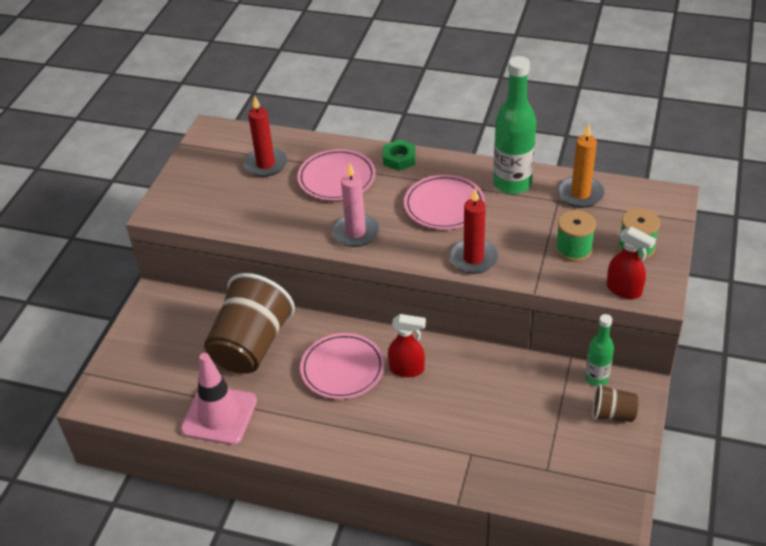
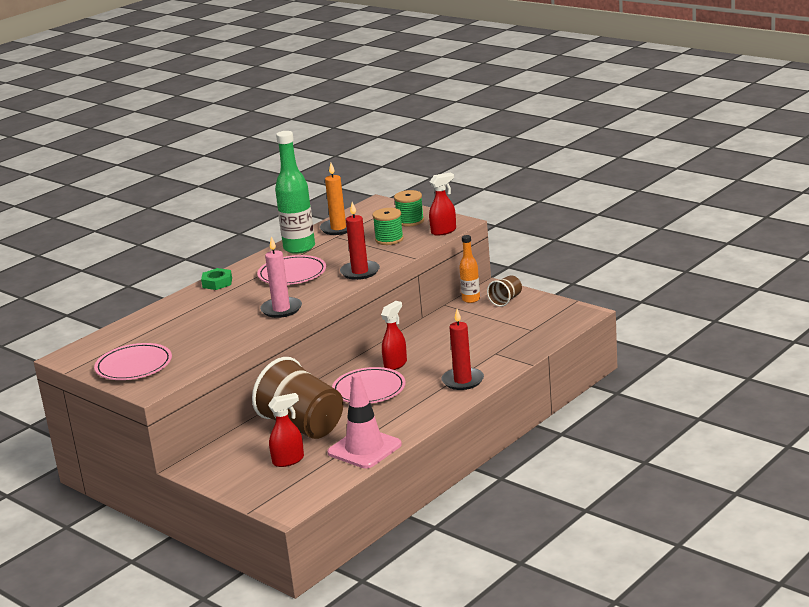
camera: 65 degrees left, 20 degrees down
red candle [243,96,287,177] -> red candle moved to [442,309,484,390]
pink plate [297,149,376,201] -> pink plate moved to [94,343,172,380]
green bottle [585,314,614,386] -> orange bottle [459,235,480,303]
none -> red spray bottle [268,393,304,467]

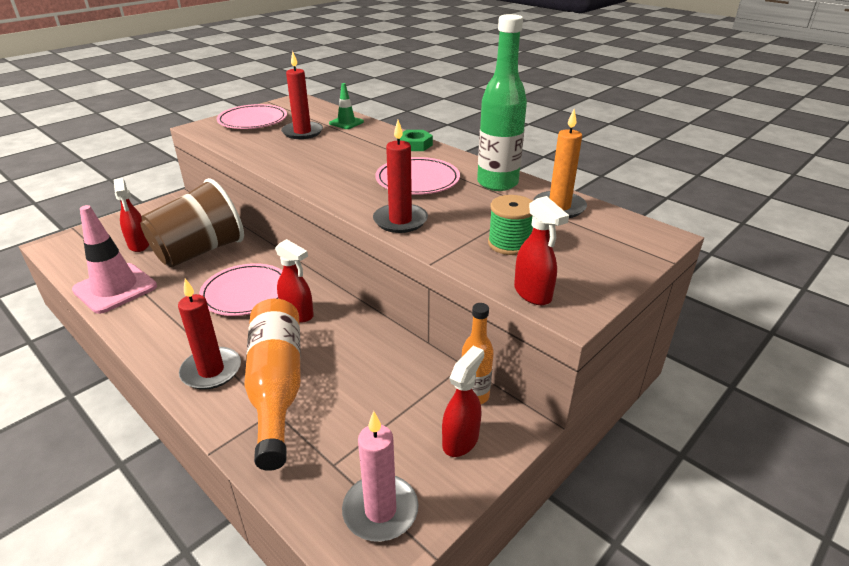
camera: 90 degrees right, 10 degrees up
pink candle [260,236,302,318] -> pink candle moved to [342,411,419,542]
green spool [394,190,424,227] -> none
brown cup [487,275,522,307] -> red spray bottle [442,346,484,457]
none -> orange bottle [244,299,301,471]
none -> red candle [281,51,323,139]
none -> green traffic cone [329,83,364,129]

